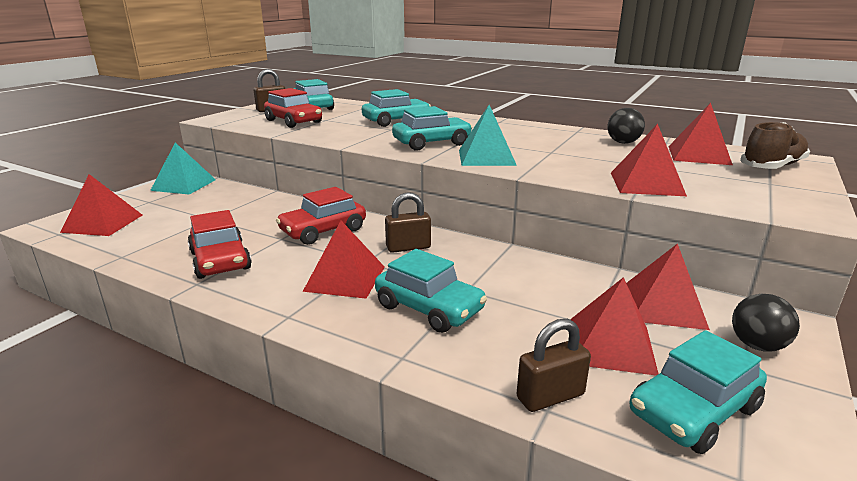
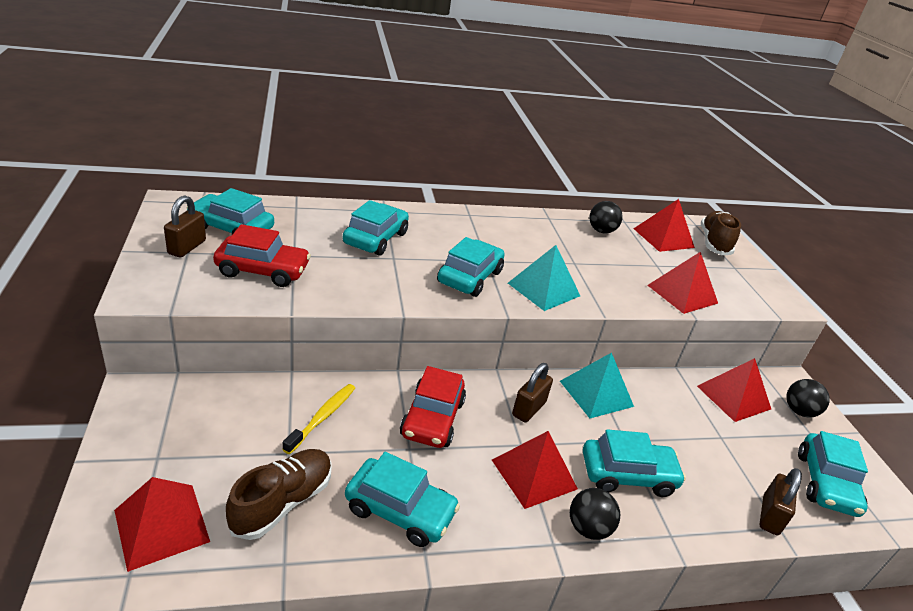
camera: 45 degrees left, 10 degrees up
turquoise pyramid [150,143,216,195] -> turquoise pyramid moved to [560,353,634,418]
red car [188,210,252,279] -> turquoise car [345,452,460,547]
red pyramid [570,277,658,376] -> none
none -> brown shoe [226,449,332,540]
none -> yellow toothbrush [282,384,355,454]
none -> black ball [570,488,620,540]

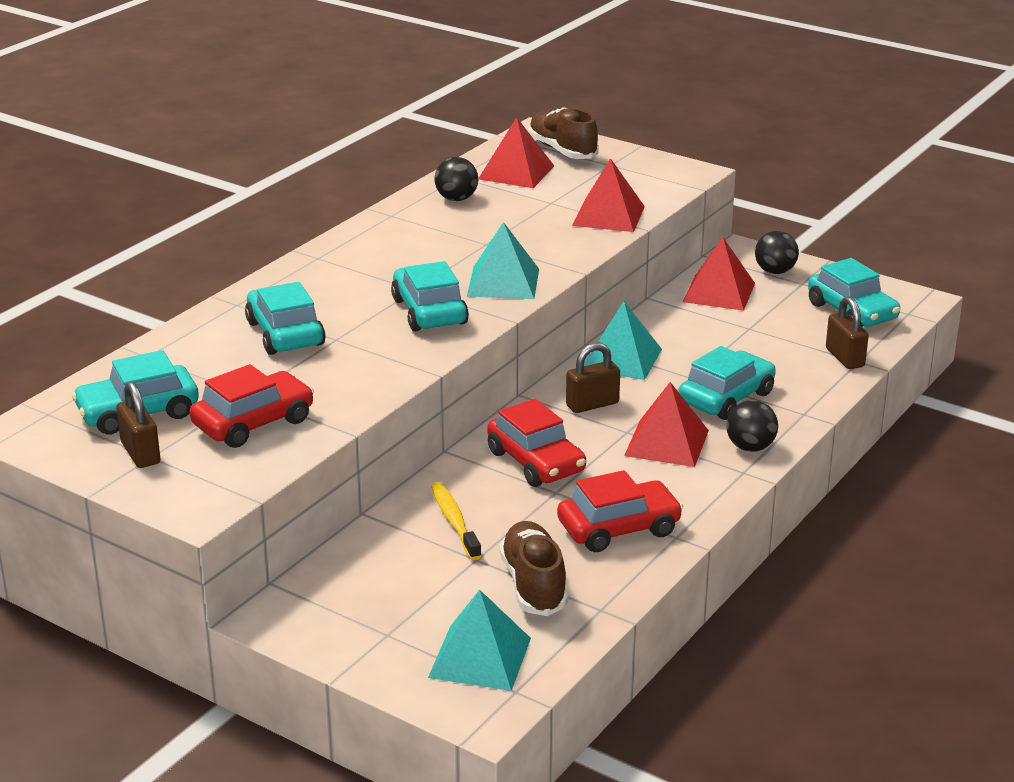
camera: 40 degrees left, 5 degrees down
red pyramid [114,477,210,572] -> turquoise pyramid [428,590,531,691]
turquoise car [345,452,460,547] -> red car [557,470,683,552]
brown padlock [512,363,553,423] -> brown padlock turned 75 degrees clockwise [566,343,620,413]

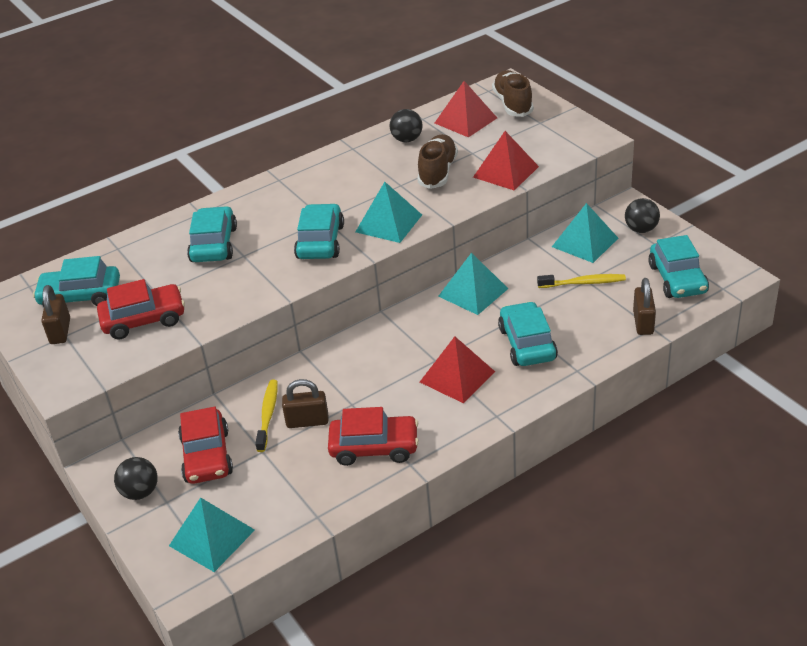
camera: 25 degrees right, 10 degrees up
red car [487,399,586,487] -> red car moved to [178,407,233,484]
brown shoe [499,521,568,616] -> brown shoe moved to [417,134,458,189]
brown padlock [566,343,620,413] -> brown padlock moved to [282,379,329,428]
turquoise car [678,346,776,420] -> turquoise car turned 75 degrees counterclockwise [498,301,558,366]
red pyramid [683,237,755,311] -> turquoise pyramid [552,203,618,263]
black ball [726,400,778,452] -> black ball moved to [114,457,158,500]
none -> yellow toothbrush [537,274,626,288]

